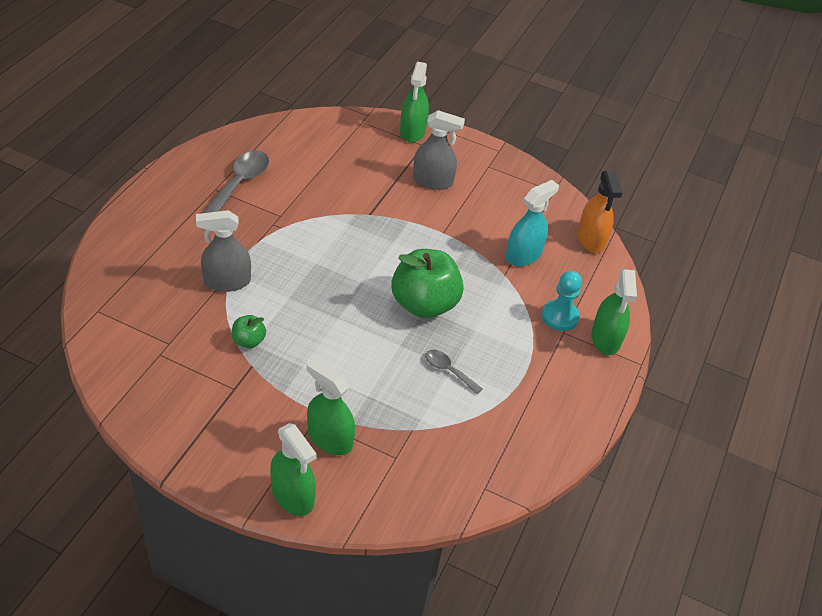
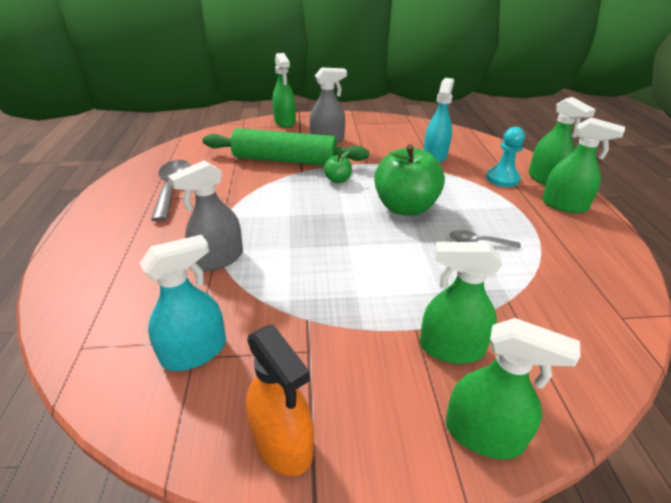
camera: 25 degrees left, 10 degrees down
green apple [232,315,266,348] -> green apple moved to [324,151,352,183]
orange spray bottle [578,170,623,253] -> orange spray bottle moved to [246,325,314,476]
none -> turquoise spray bottle [140,235,226,371]
none -> green rolling pin [203,128,369,166]
none -> green spray bottle [542,117,625,213]

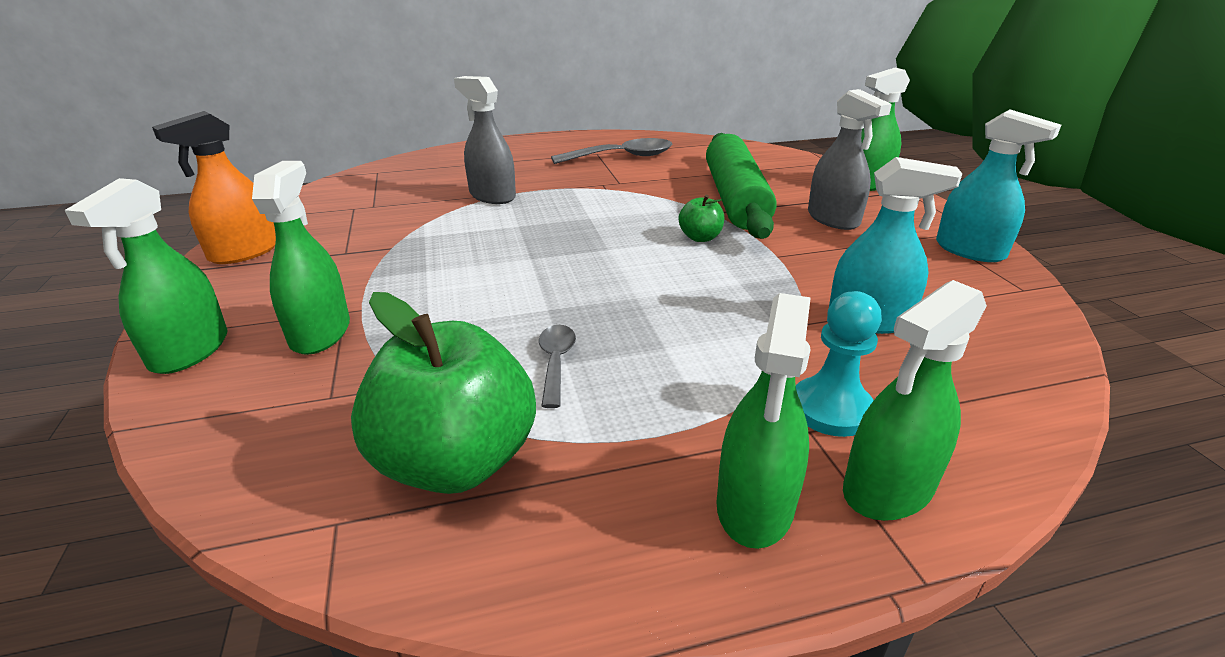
camera: 80 degrees right, 5 degrees down
turquoise spray bottle [140,235,226,371] -> turquoise spray bottle moved to [936,110,1061,262]
green apple [374,144,445,216] -> green apple moved to [351,292,536,494]

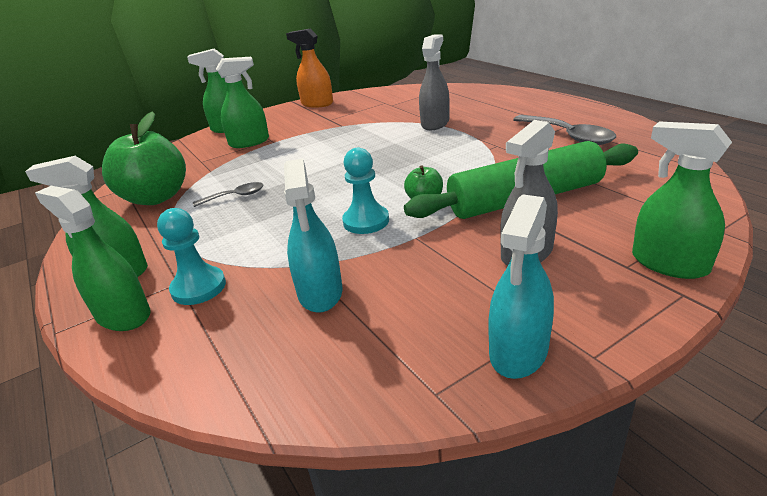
camera: 75 degrees right, 0 degrees up
none -> turquoise pawn [342,148,389,234]

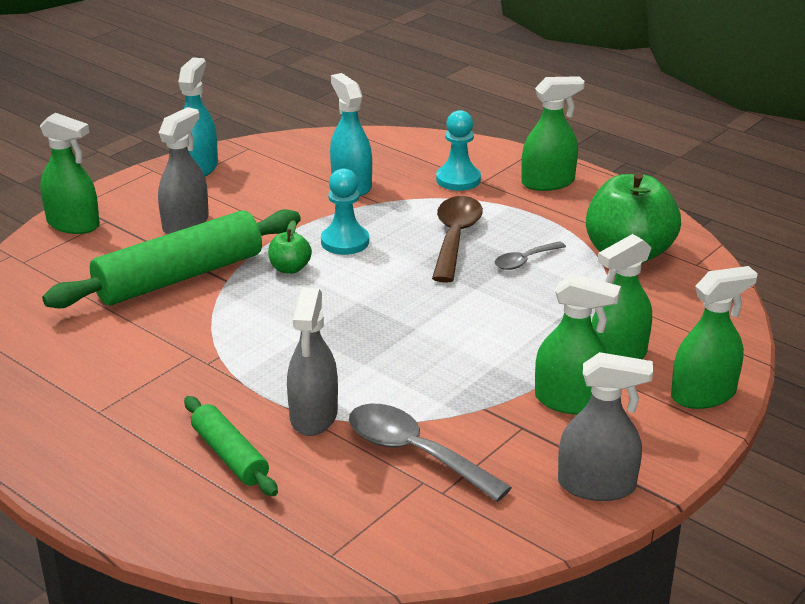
camera: 160 degrees right, 0 degrees up
green spray bottle [35,186,151,331] -> green spray bottle moved to [535,273,621,415]
orange spray bottle [286,29,333,108] -> grey spray bottle [558,352,653,501]
grey spoon [513,115,616,145] -> grey spoon moved to [349,404,512,502]
none -> green rolling pin [184,396,278,496]
none -> brown spoon [432,196,483,283]

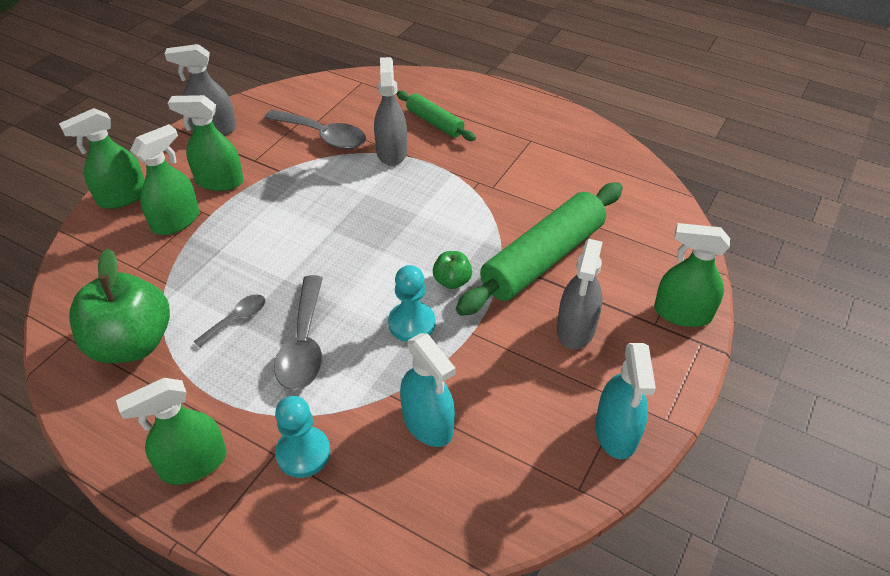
camera: 170 degrees right, 15 degrees up
brown spoon [432,196,483,283] -> grey spoon [274,275,323,390]

